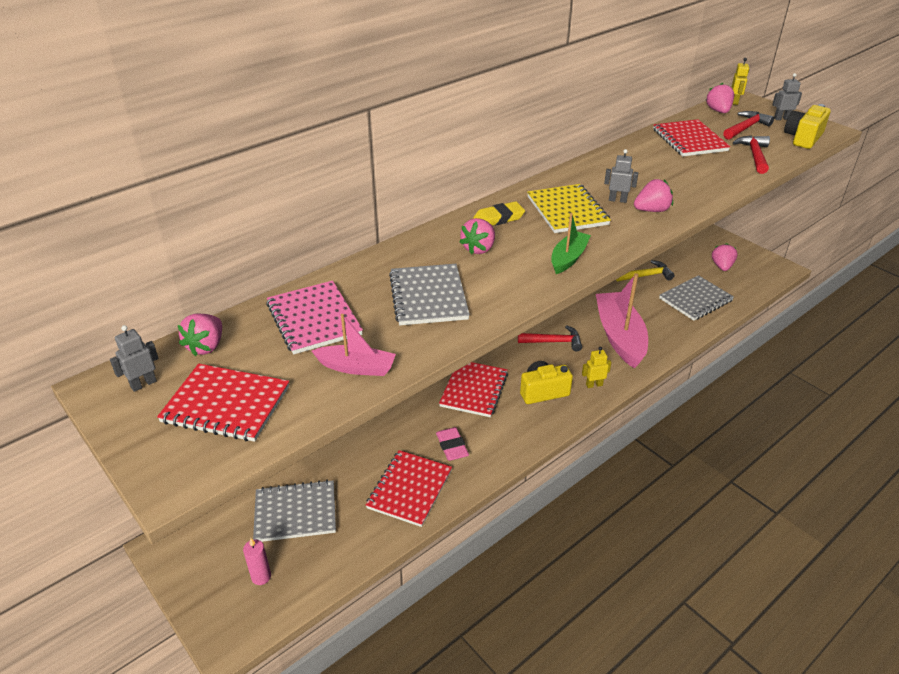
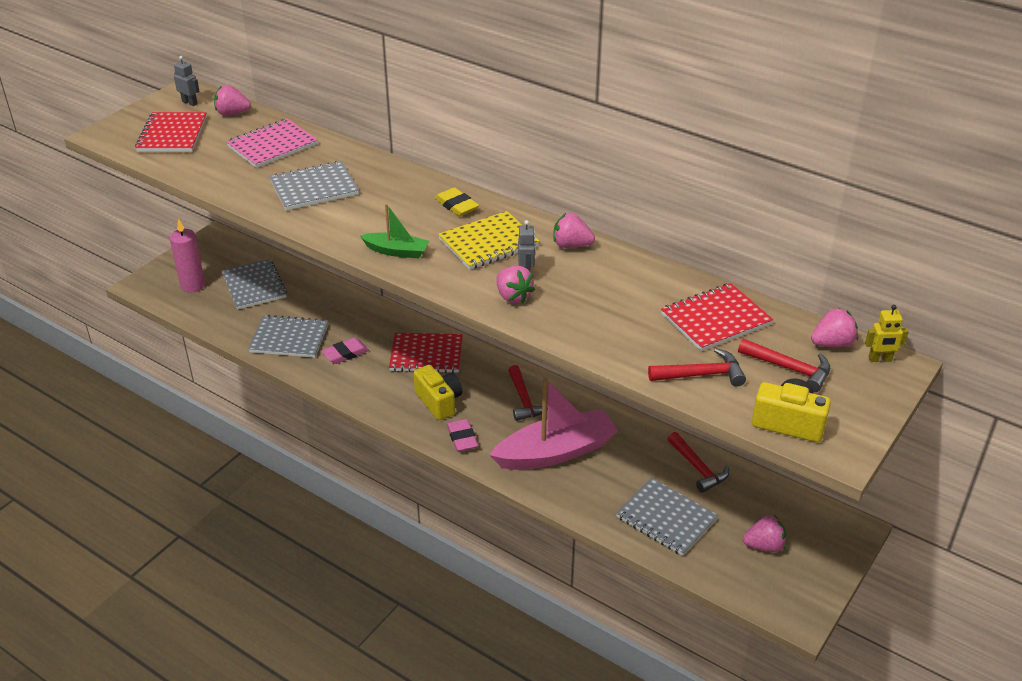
camera: 75 degrees right, 0 degrees up
pink candle [243,538,271,585] -> pink candle [170,219,205,293], size x1.64
pink boat [312,314,396,376] -> none
red notebook [366,450,452,527] -> grey notebook [248,315,328,358]
pink strawberry [460,218,495,255] -> pink strawberry moved to [553,213,595,248]
yellow robot [582,347,611,388] -> pink eraser [447,419,478,452]
yellow hammer [616,260,675,281] -> red hammer [668,432,729,493]
grey robot [772,73,802,120] -> none

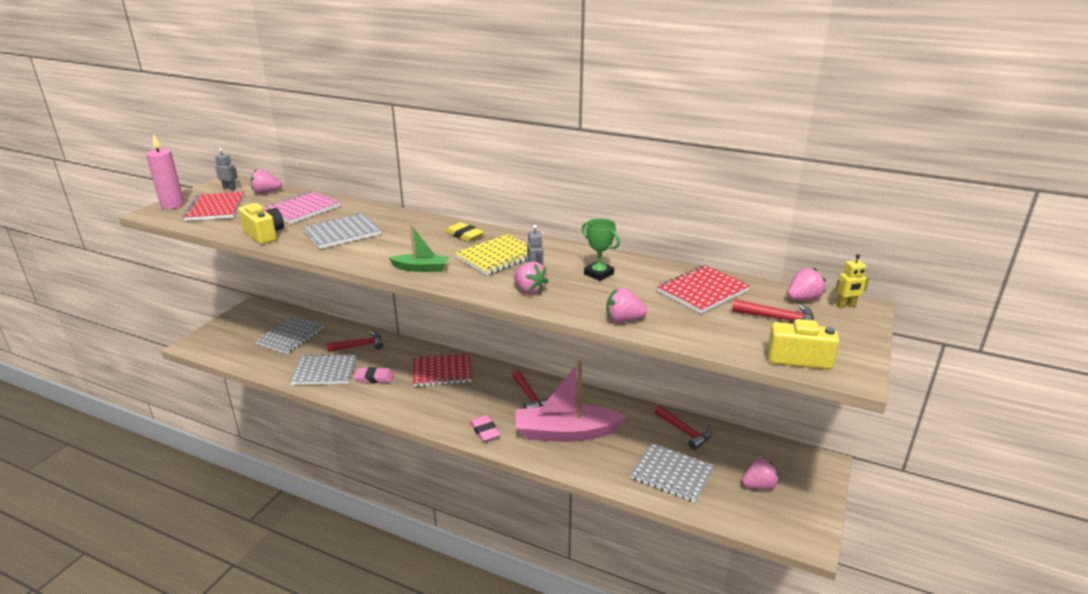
camera: 10 degrees left, 10 degrees down
pink candle [170,219,205,293] -> pink candle moved to [146,134,185,209]
grey notebook [222,259,287,310] -> grey notebook turned 60 degrees clockwise [255,316,324,354]
pink eraser [322,338,369,364] -> pink eraser turned 45 degrees clockwise [354,367,394,383]
yellow camera [413,365,462,420] -> yellow camera moved to [238,203,284,245]
pink boat [490,377,618,470] -> pink boat turned 150 degrees counterclockwise [516,360,627,442]
pink strawberry [553,213,595,248] -> pink strawberry moved to [606,288,647,322]
red hammer [648,348,746,387] -> red hammer moved to [327,331,383,352]
none -> green trophy [582,219,620,281]

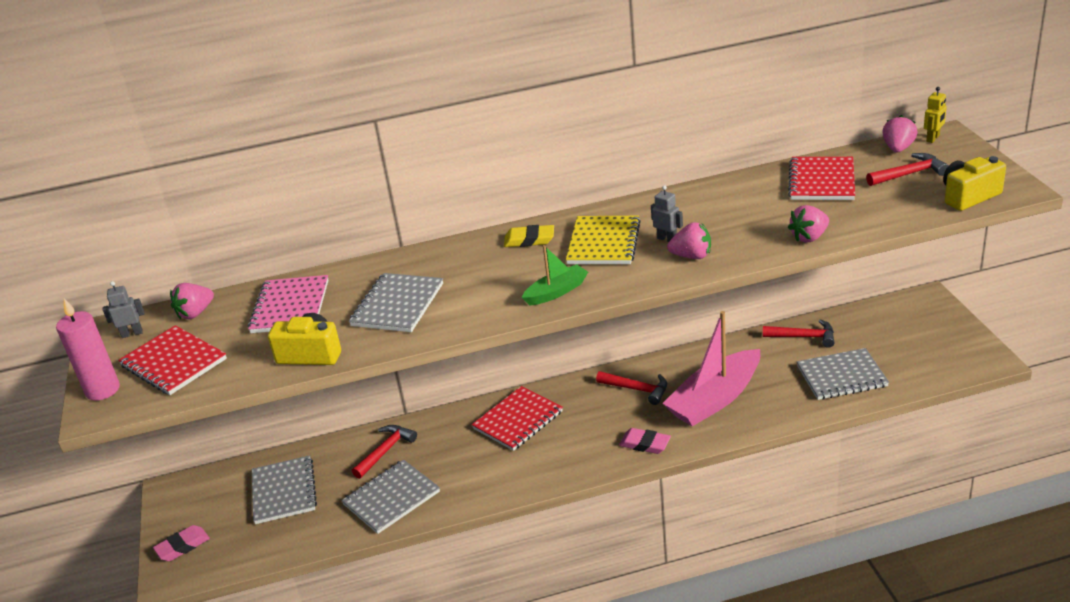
camera: 35 degrees left, 5 degrees up
pink eraser [354,367,394,383] -> pink eraser moved to [153,525,210,561]
green trophy [582,219,620,281] -> none
pink strawberry [742,458,779,490] -> none

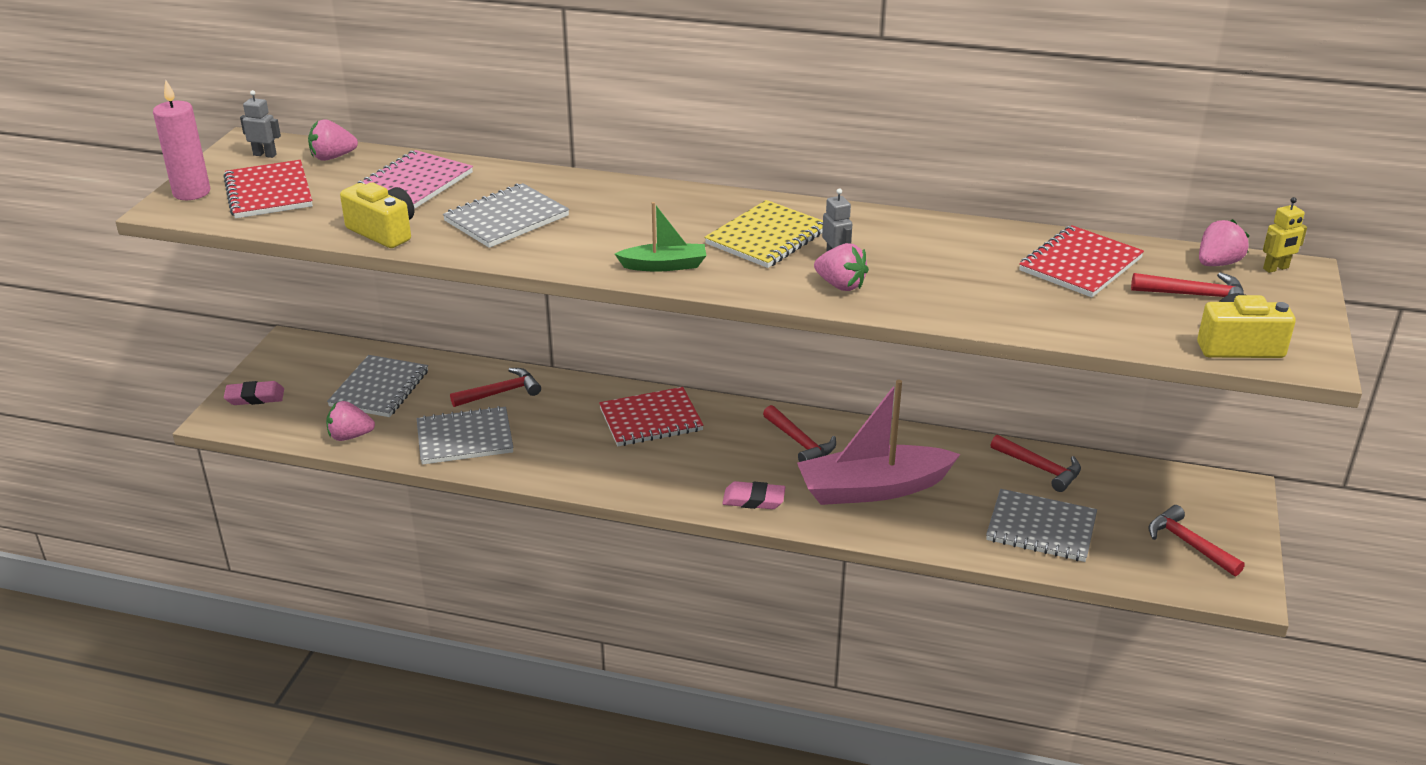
camera: 25 degrees right, 0 degrees up
yellow eraser [504,225,554,247] -> none
pink eraser [619,428,671,454] -> pink eraser turned 45 degrees counterclockwise [722,481,786,509]
pink strawberry [788,205,829,243] -> pink strawberry moved to [326,401,375,441]
none -> red hammer [1149,505,1245,576]

